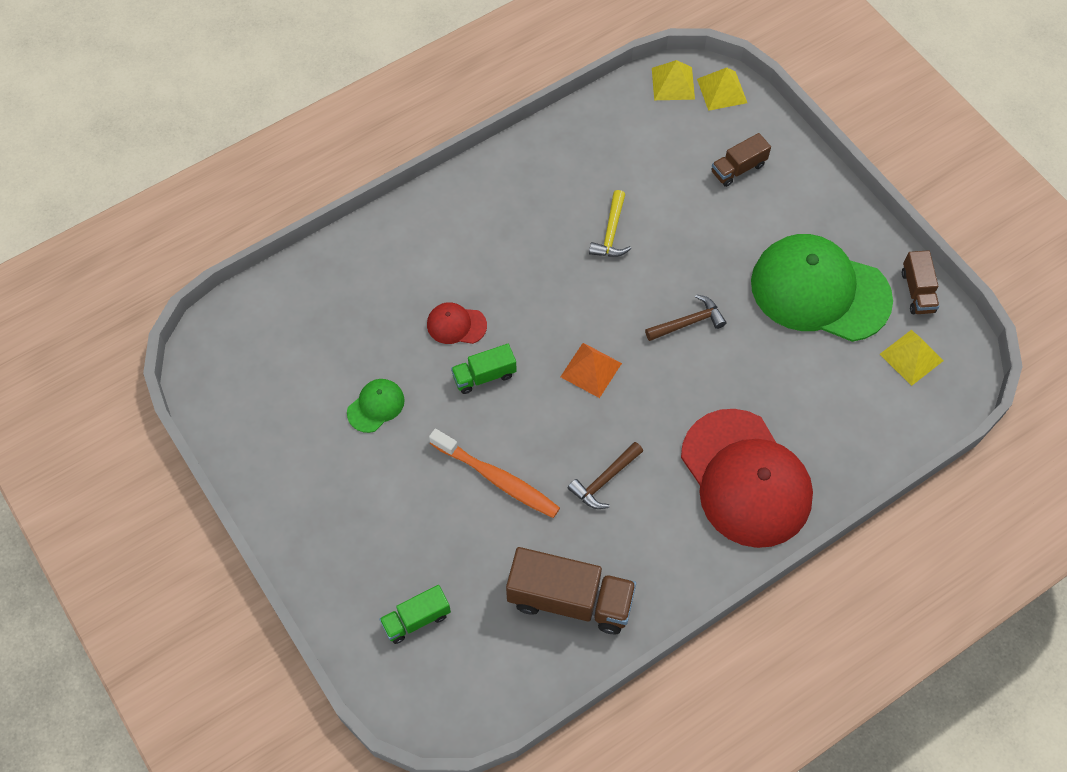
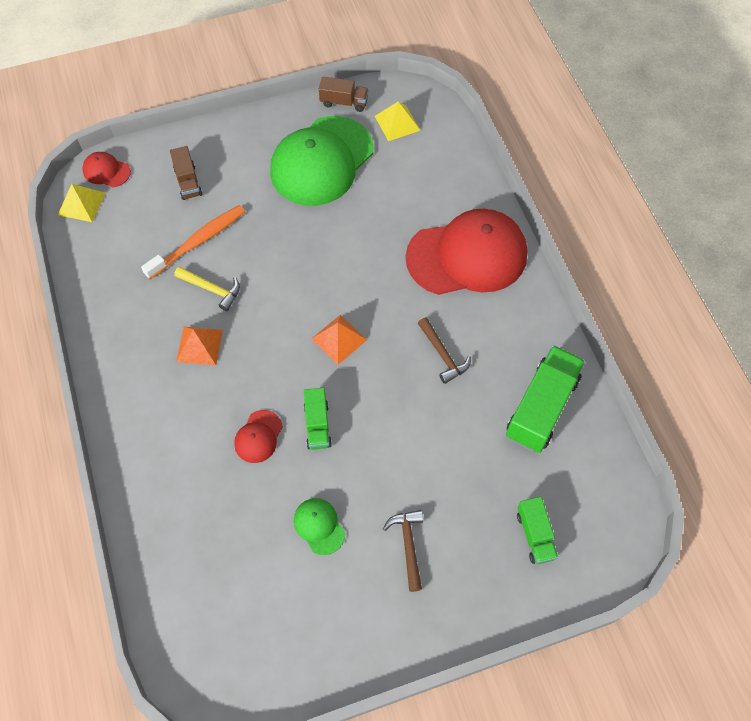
camera: 75 degrees left, 0 degrees up
orange toothbrush [429,429,560,518] -> orange toothbrush moved to [141,205,245,279]
brown truck [506,547,636,634] -> green truck [506,345,585,453]
brown hammer [645,294,726,341] -> brown hammer moved to [383,510,423,592]
yellow pyramid [697,68,747,111] -> red cap [82,152,131,187]
none -> orange pyramid [176,327,223,365]

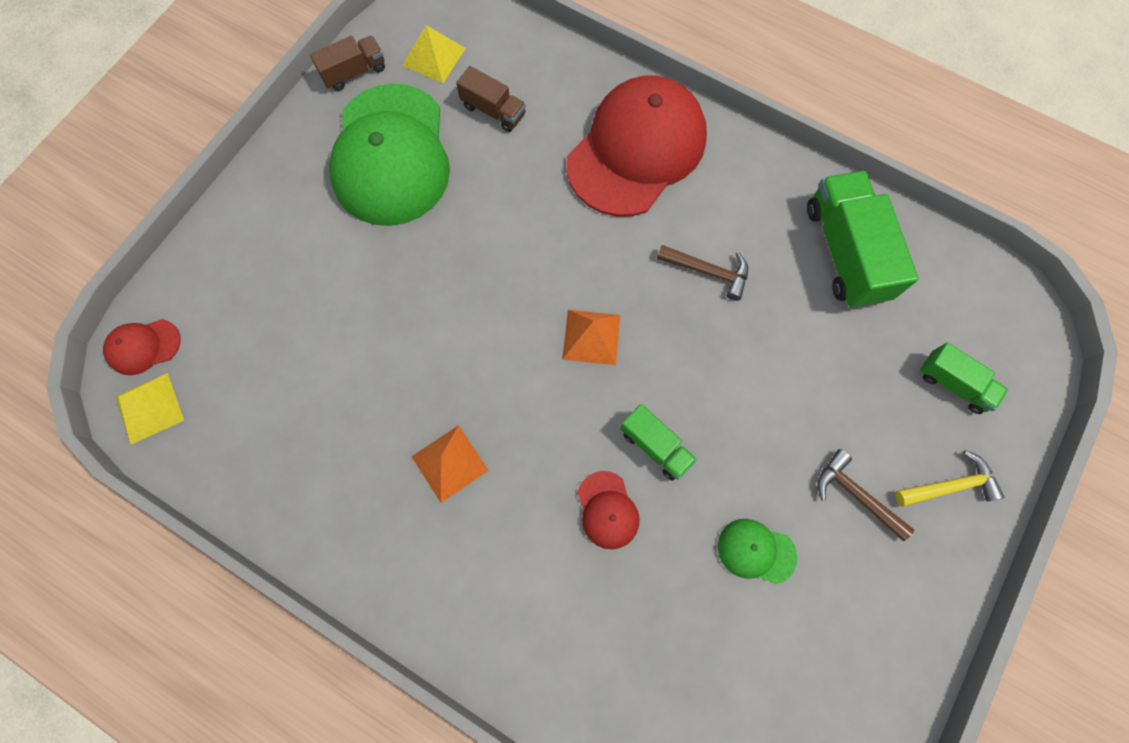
camera: 40 degrees left, 10 degrees up
orange toothbrush [141,205,245,279] -> none
brown truck [170,146,202,200] -> brown truck moved to [456,66,526,132]
yellow hammer [174,267,240,311] -> yellow hammer moved to [895,450,1004,507]

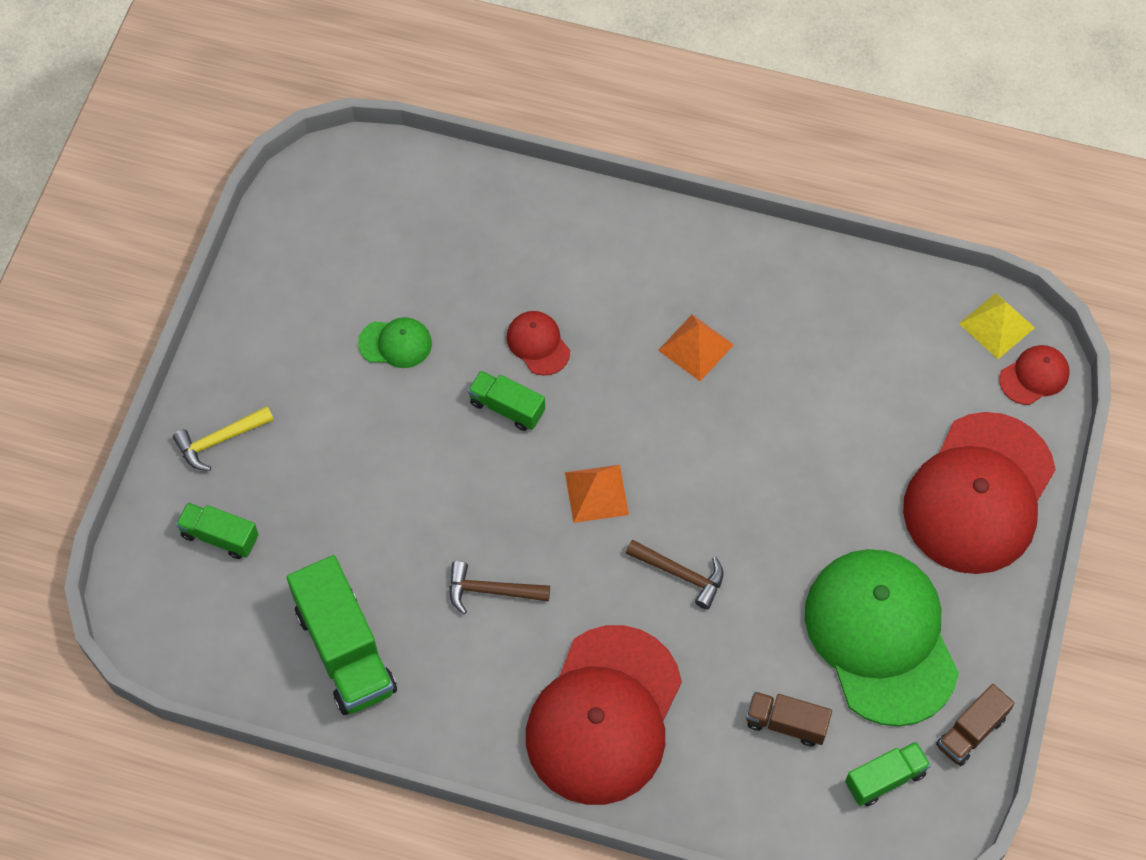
camera: 165 degrees right, 10 degrees down
yellow pyramid [402,25,466,83] -> green truck [845,741,931,806]
brown hammer [817,449,914,541] -> brown hammer moved to [626,539,724,609]
none -> red cap [903,412,1056,574]

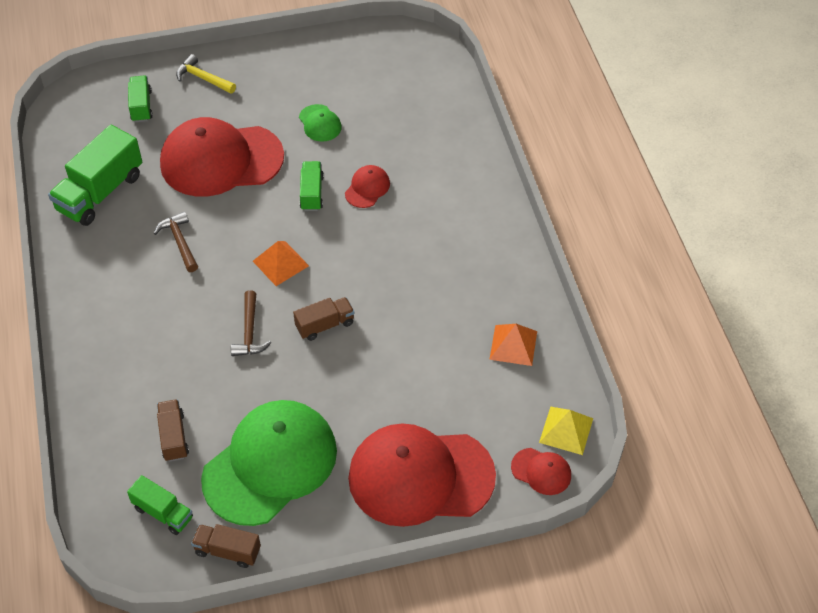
camera: 60 degrees right, 10 degrees down
red cap [526,625,682,805] -> red cap moved to [160,117,284,197]
orange pyramid [658,315,734,381] -> orange pyramid moved to [489,324,537,366]
none -> brown truck [293,297,354,341]

